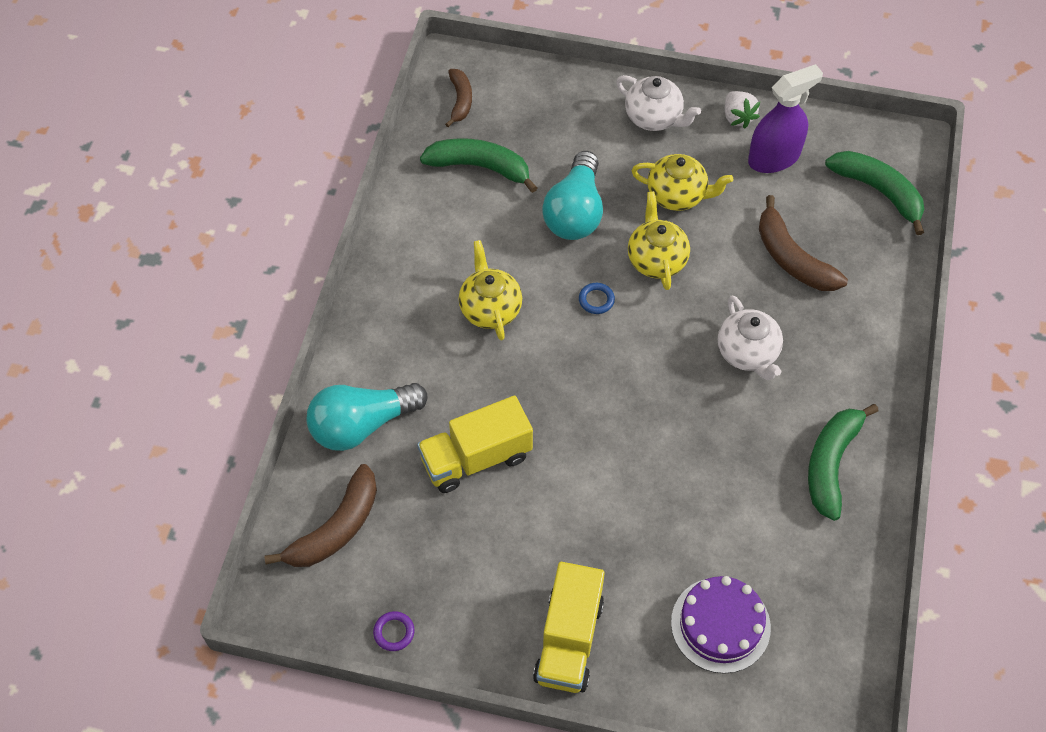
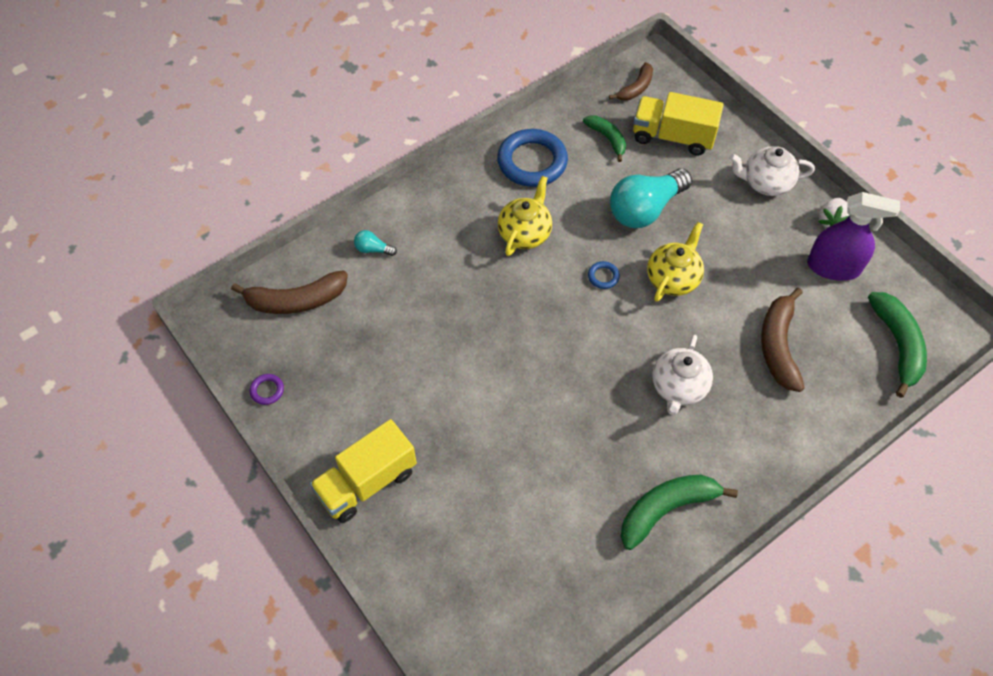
camera: 40 degrees right, 0 degrees up
turquoise light bulb [306,383,427,451] -> turquoise light bulb [354,230,397,256], size x0.43
yellow truck [417,396,533,493] -> yellow truck moved to [633,92,724,156]
green banana [420,138,538,193] -> green banana [583,115,626,162], size x0.62
white teapot [616,75,701,131] -> white teapot turned 105 degrees clockwise [729,146,815,196]
yellow teapot [632,154,733,211] -> none
purple cake [671,576,771,674] -> none
none -> blue ring [497,129,568,187]

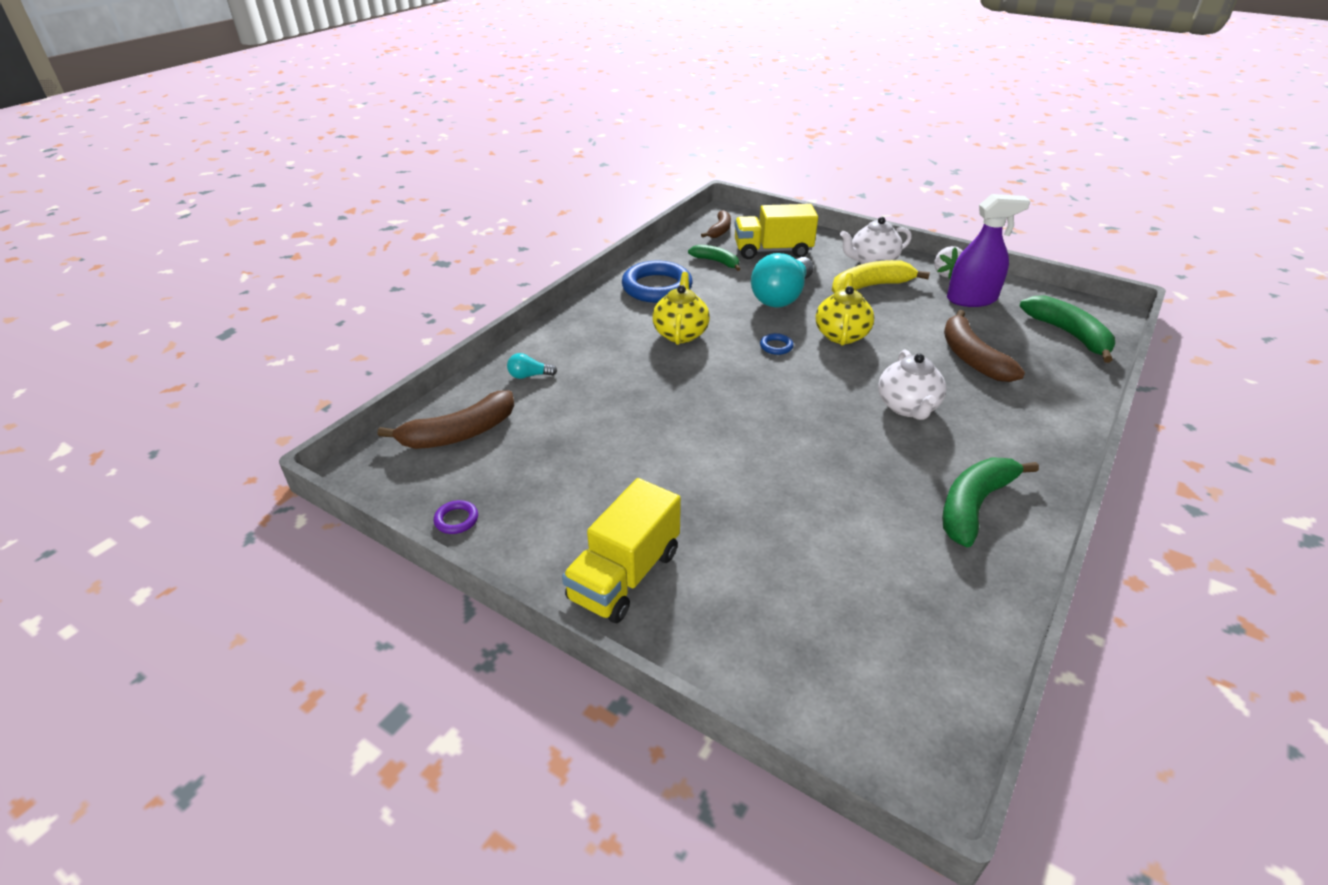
camera: 20 degrees left, 20 degrees down
none -> yellow banana [832,260,930,294]

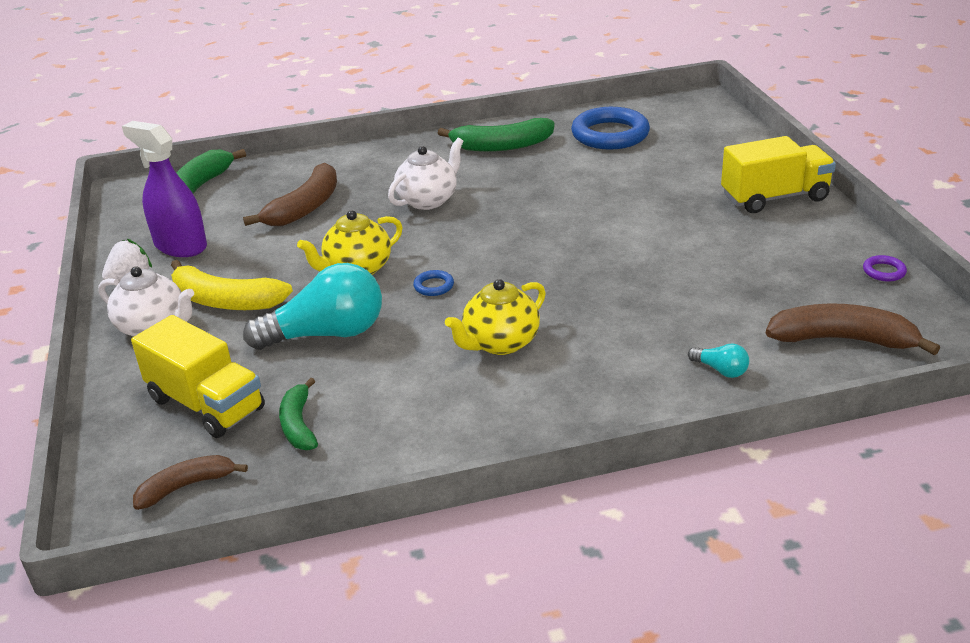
camera: 135 degrees left, 5 degrees down
blue ring [622,261,693,303] -> blue ring moved to [571,107,650,150]

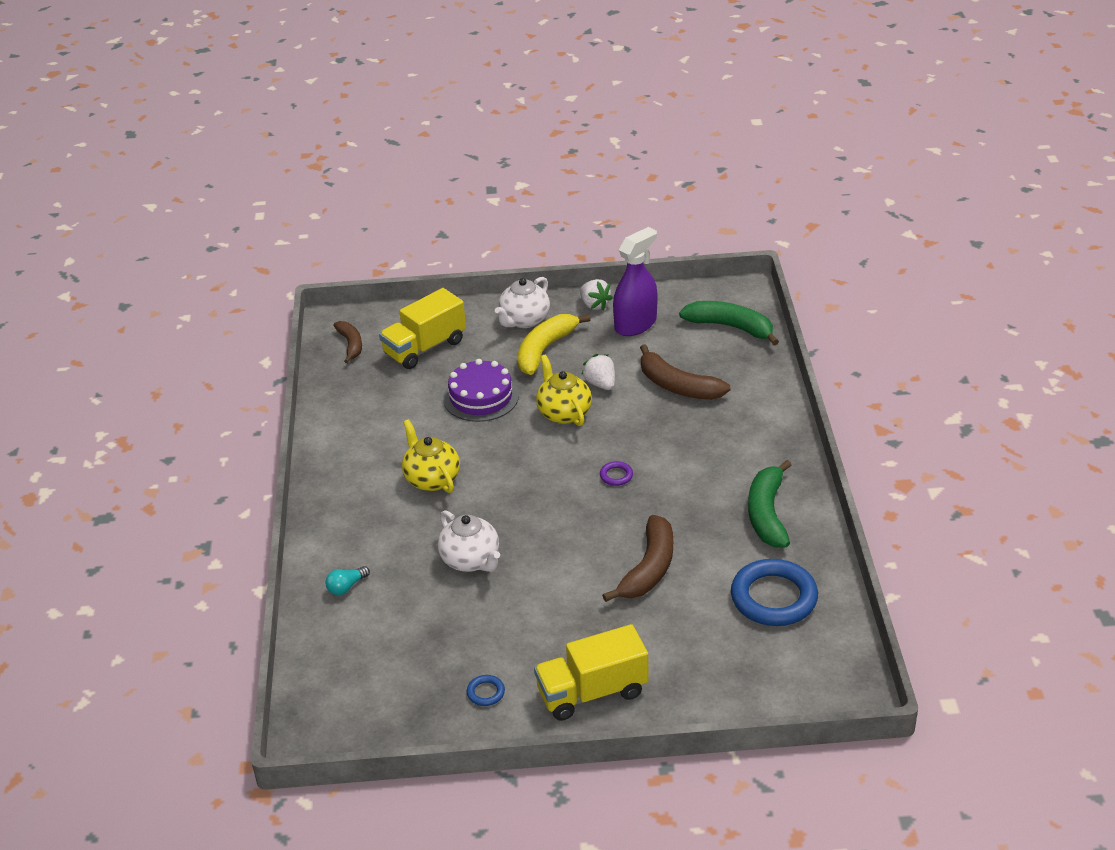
camera: 100 degrees right, 5 degrees up
turquoise light bulb [243,263,382,350] -> purple cake [443,359,519,422]
green banana [279,378,318,450] -> none
white teapot [388,138,464,210] -> white teapot moved to [438,510,500,572]
blue ring [413,270,454,296] -> blue ring moved to [467,675,505,706]
yellow truck [721,136,836,213] -> yellow truck turned 75 degrees clockwise [534,624,648,721]
brown banana [766,304,940,355] -> brown banana moved to [602,515,673,602]
purple ring [863,255,907,282] -> purple ring moved to [600,461,633,486]
none -> white strawberry [581,354,615,390]

